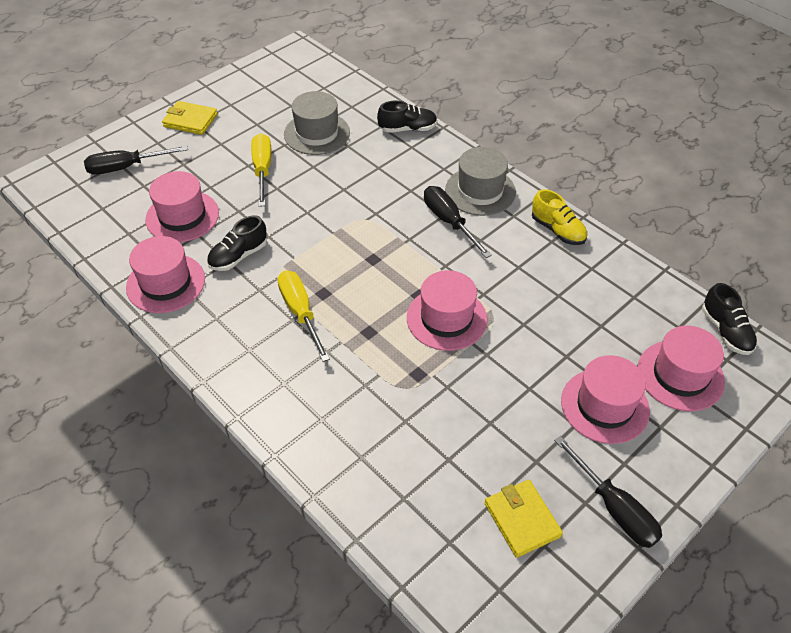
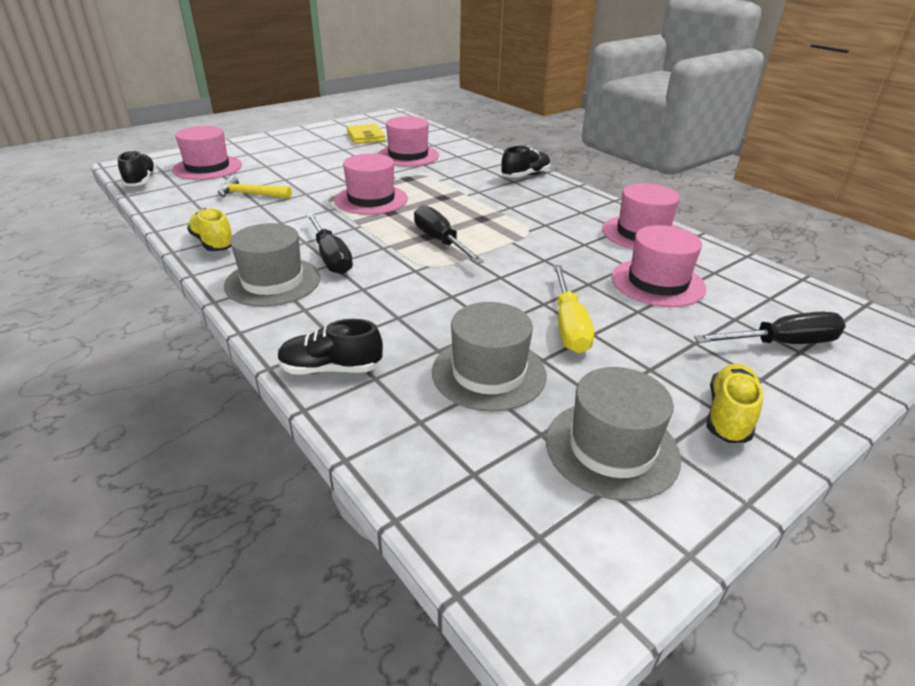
camera: 175 degrees left, 15 degrees down
yellow wallet [162,101,218,135] -> yellow shoe [707,364,763,443]
black shoe [207,215,267,271] -> black shoe moved to [501,146,550,178]
yellow screwdriver [277,271,330,362] -> none
black screwdriver [554,436,662,548] -> black screwdriver moved to [414,205,484,264]
pink hat [561,355,650,444] -> pink hat moved to [378,116,439,167]
none -> yellow hammer [218,176,292,199]
none -> grey hat [546,367,681,501]

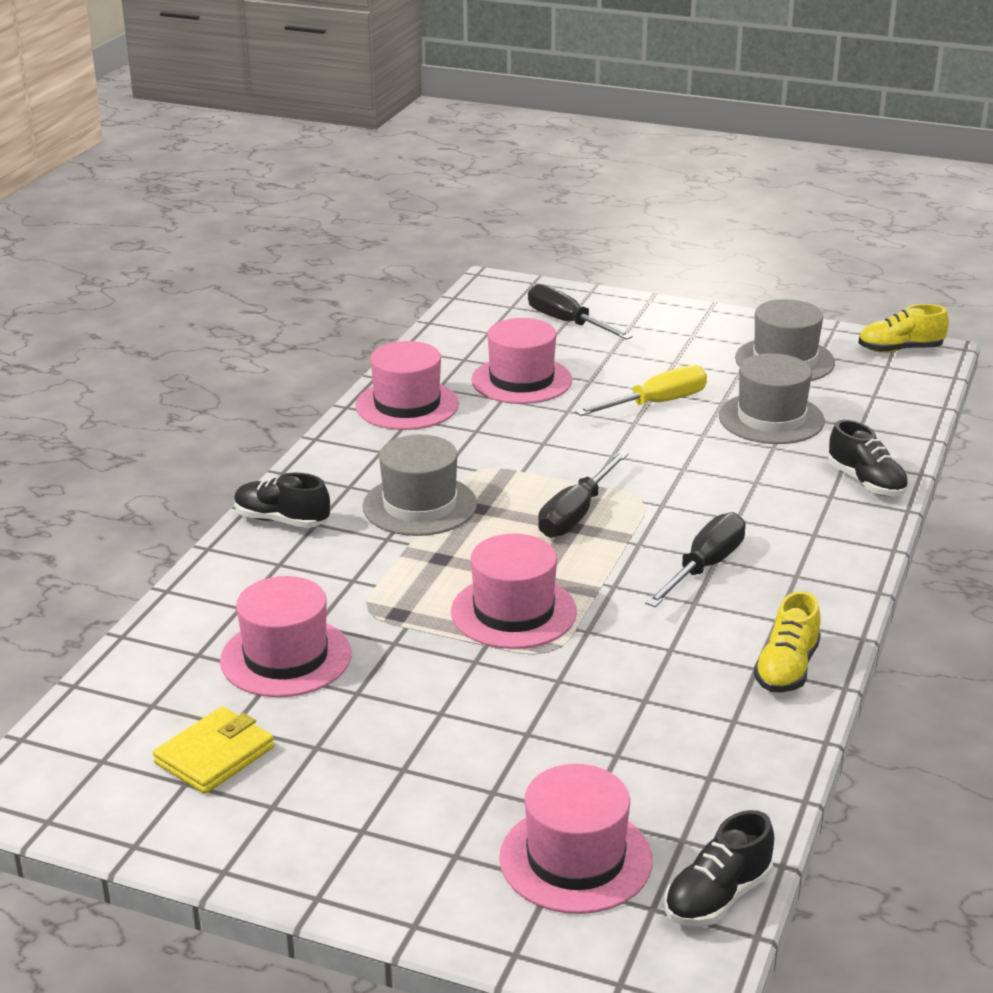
camera: 120 degrees left, 5 degrees down
yellow hammer [218,176,292,199] -> none
grey hat [224,223,320,307] -> grey hat moved to [363,434,477,536]
yellow shoe [707,364,763,443] -> yellow shoe moved to [858,304,949,353]

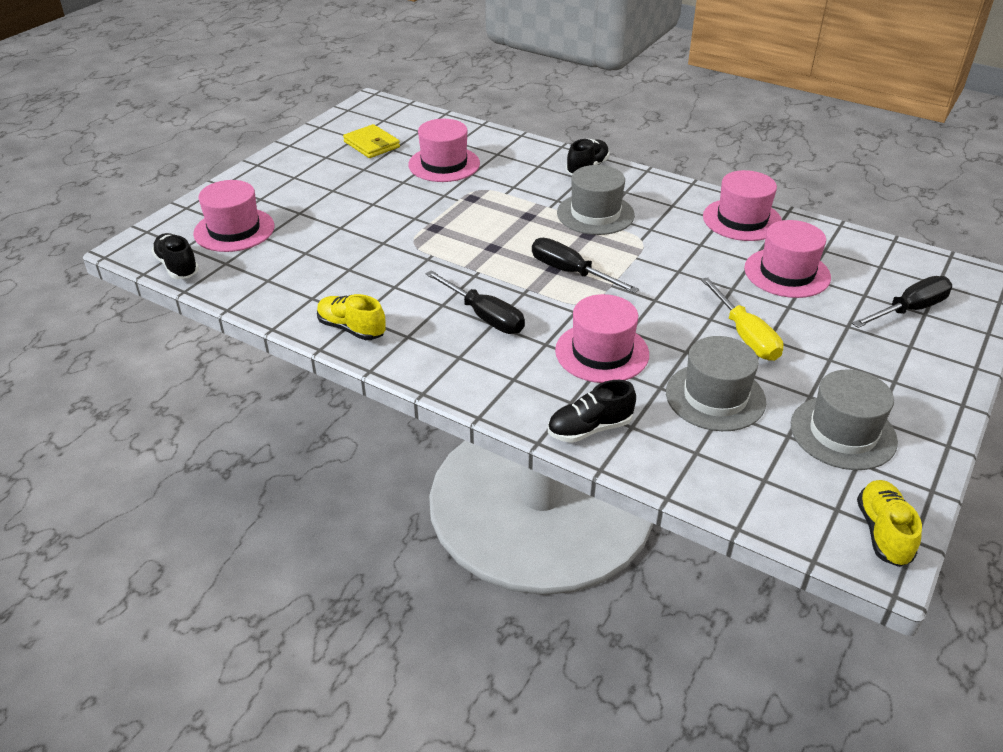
camera: 100 degrees right, 10 degrees up
pink hat [451,534,577,649] -> pink hat moved to [555,294,649,383]

